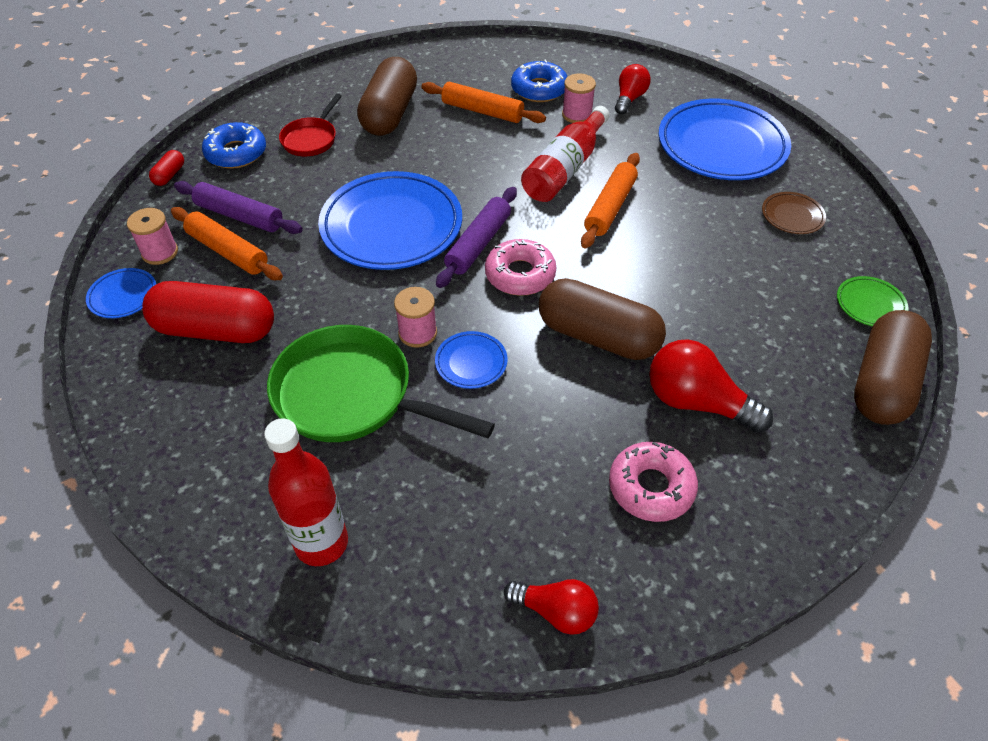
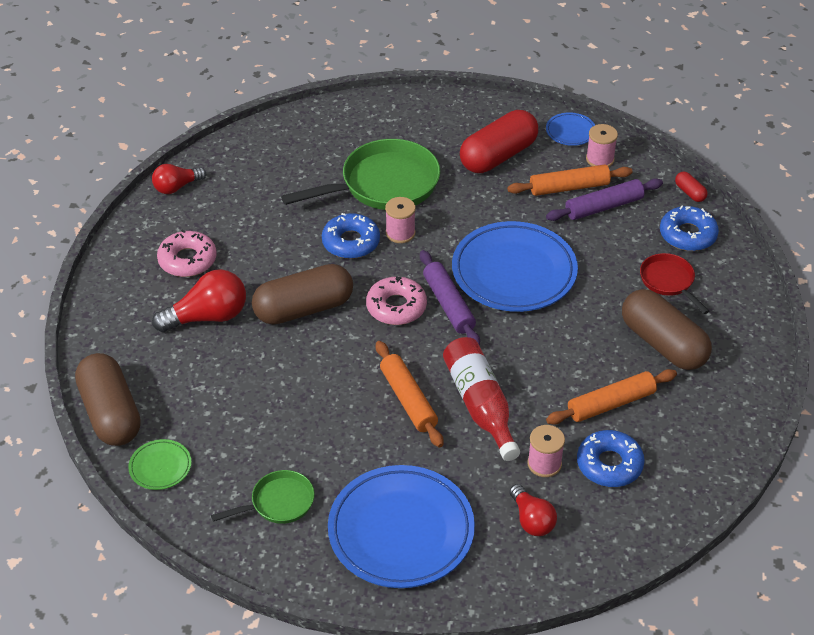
camera: 130 degrees right, 5 degrees down
red bottle [264,418,348,566] -> none
blue plate [435,331,508,389] -> blue donut [322,213,380,259]
brown plate [762,192,826,234] -> green pan [211,470,315,524]

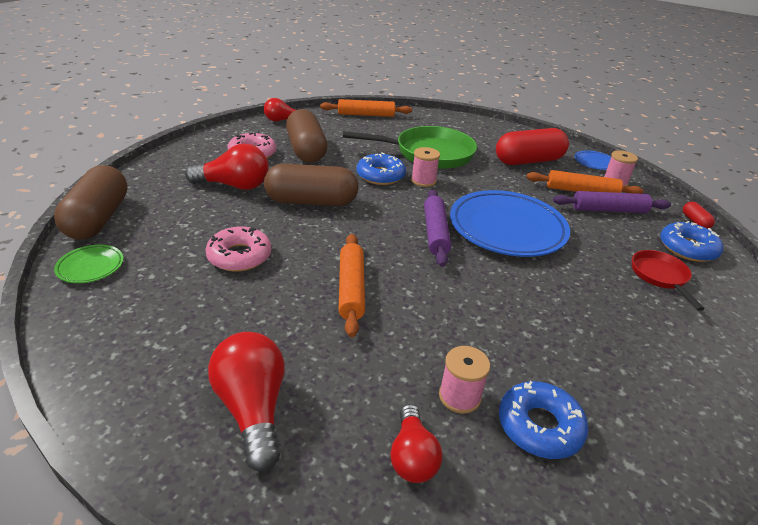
camera: 20 degrees right, 10 degrees down
green pan [211,470,315,524] -> none
blue plate [328,465,475,588] -> red light bulb [208,332,285,472]
pink donut [366,277,427,325] -> pink donut moved to [205,226,271,272]
red bottle [443,337,520,461] -> none
orange rolling pin [546,369,677,425] -> orange rolling pin moved to [320,99,412,117]
brown capsule [622,289,712,370] -> brown capsule moved to [286,109,327,163]

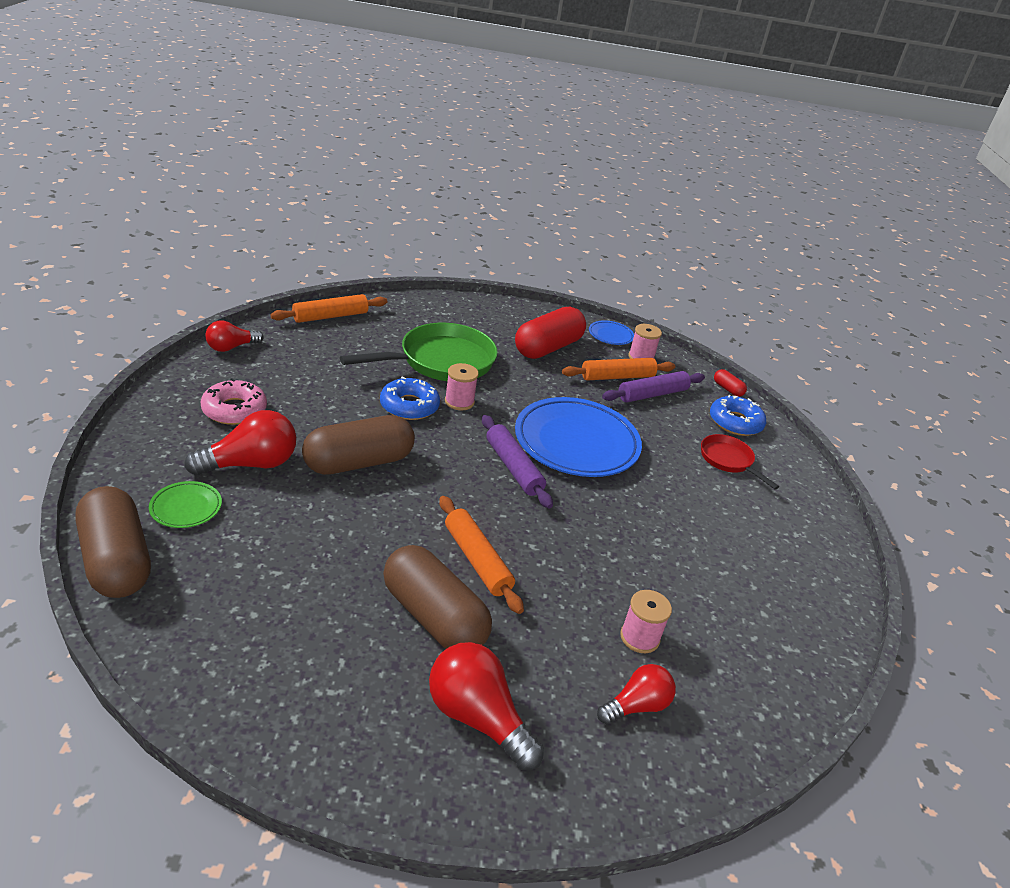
camera: 30 degrees left, 0 degrees up
green plate [54,245,124,283] -> green plate moved to [149,481,222,528]
pink donut [205,226,271,272] -> none
brown capsule [286,109,327,163] -> brown capsule moved to [383,545,492,649]
red light bulb [390,404,443,483] -> red light bulb turned 90 degrees counterclockwise [597,664,676,725]
blue donut [499,381,588,459] -> none

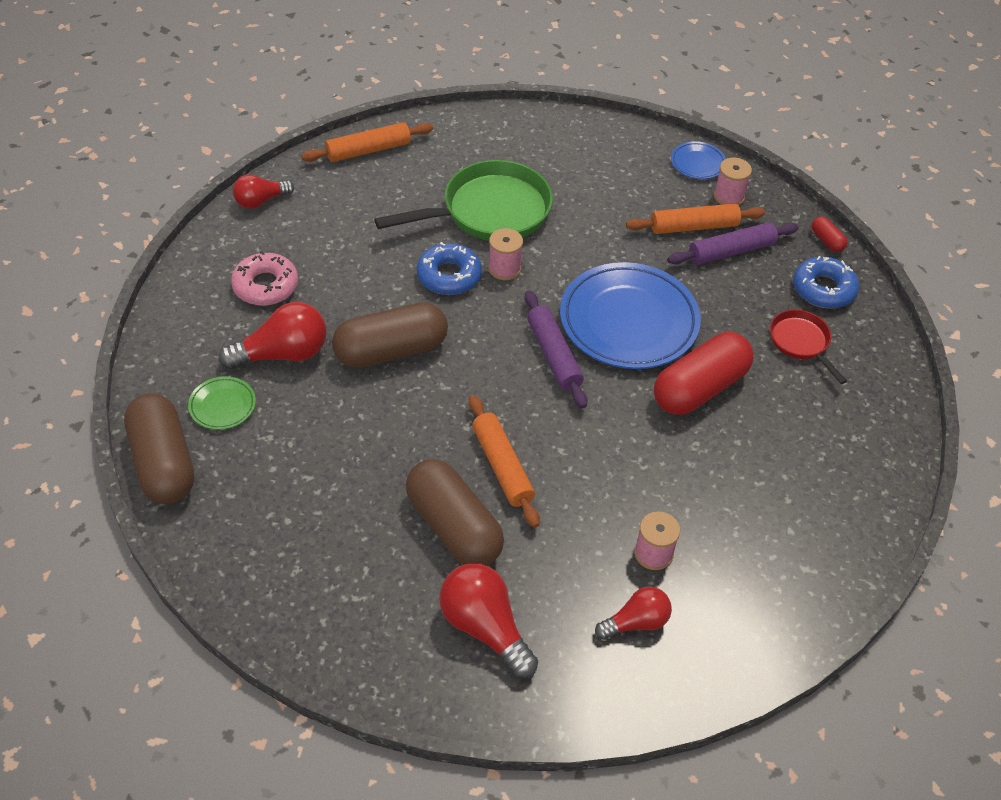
camera: 10 degrees right, 15 degrees up
red capsule [515,307,586,359] -> red capsule moved to [654,332,754,415]

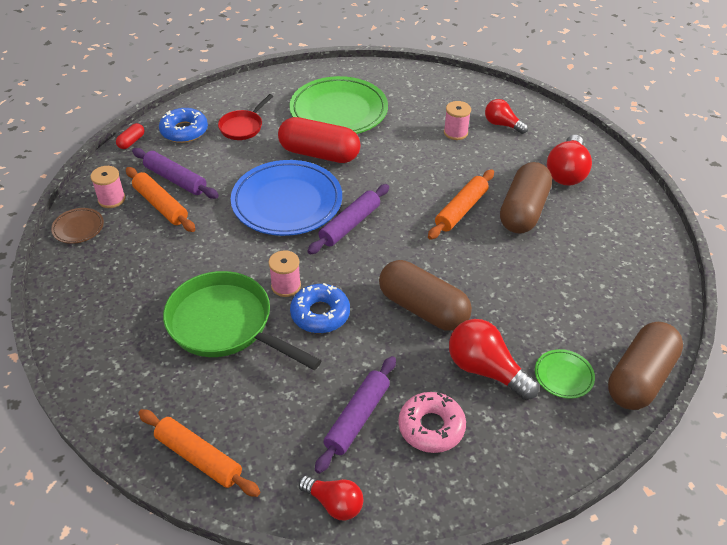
camera: 120 degrees left, 5 degrees down
blue plate [671,141,726,179] -> brown plate [51,208,104,244]
none -> green plate [289,76,388,134]
none -> purple rolling pin [315,356,396,474]

